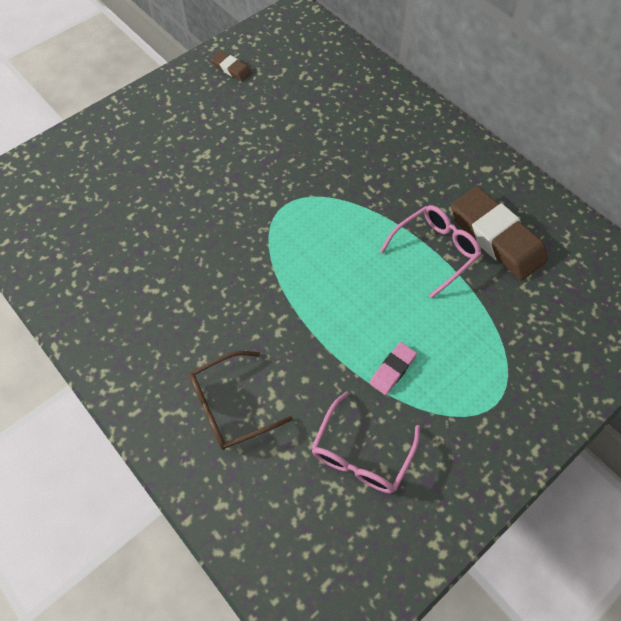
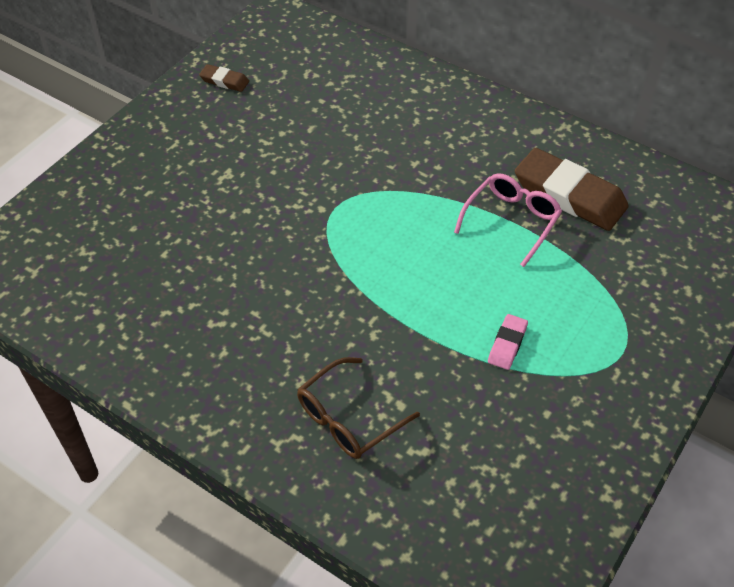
camera: 15 degrees left, 10 degrees down
pink glasses [311,391,420,493] -> none

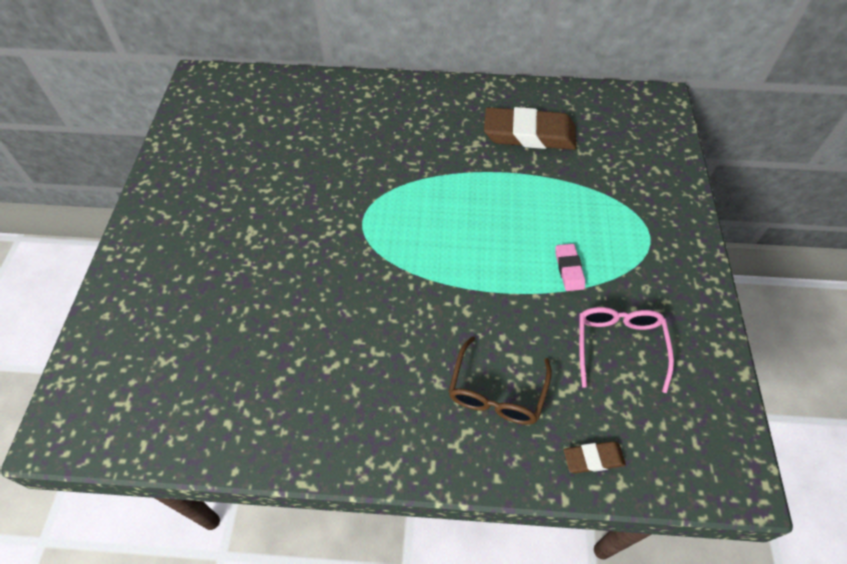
camera: 30 degrees left, 5 degrees up
brown eraser [199,64,249,92] -> brown eraser moved to [564,441,626,473]
pink glasses [454,173,562,267] -> pink glasses moved to [579,307,674,393]

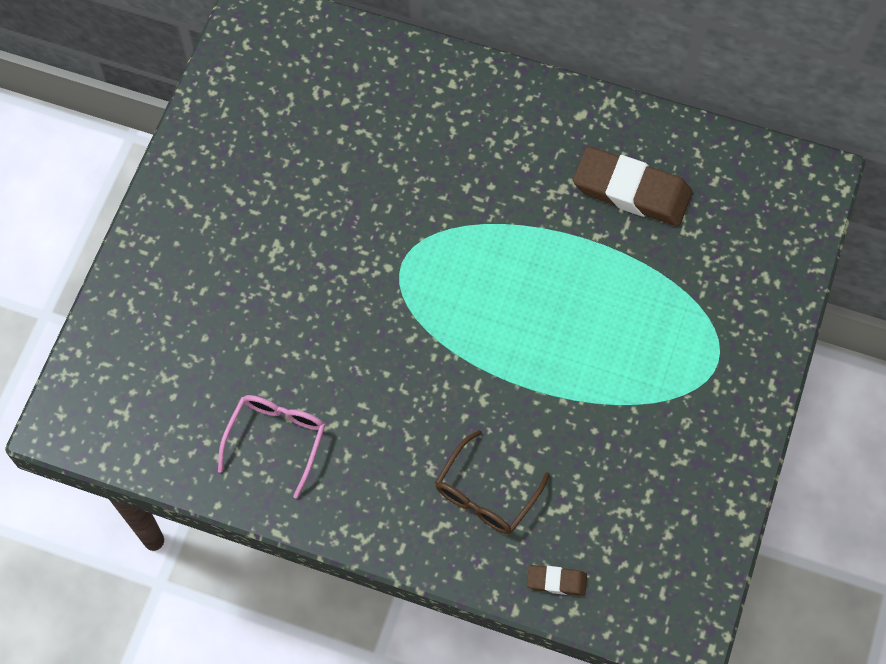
camera: 15 degrees right, 10 degrees up
pink eraser [555,244,585,291] -> none
pink glasses [579,307,674,393] -> pink glasses moved to [218,395,325,499]

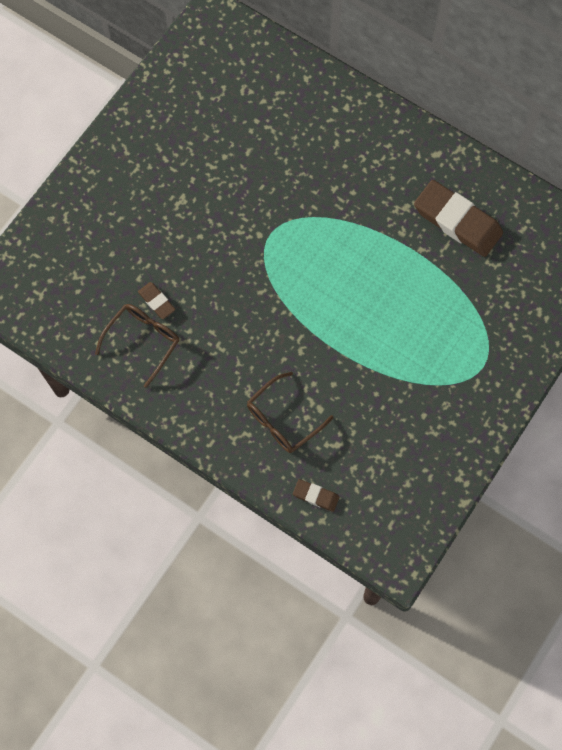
camera: 15 degrees right, 5 degrees up
pink glasses [218,395,325,499] -> brown glasses [95,304,179,388]
none -> brown eraser [138,282,176,319]

